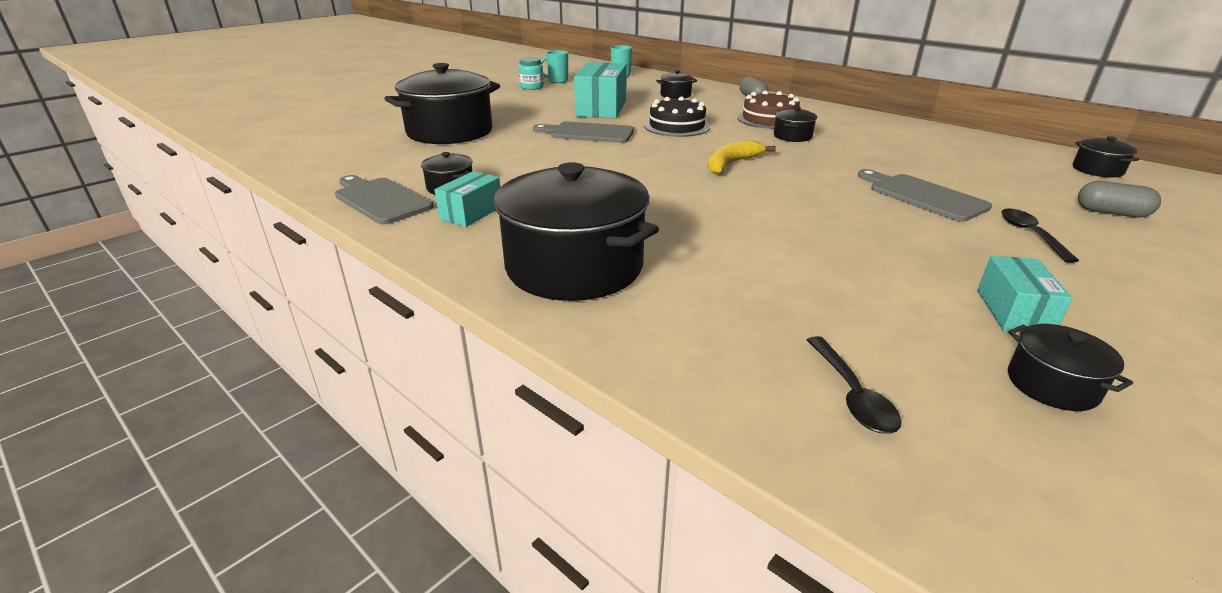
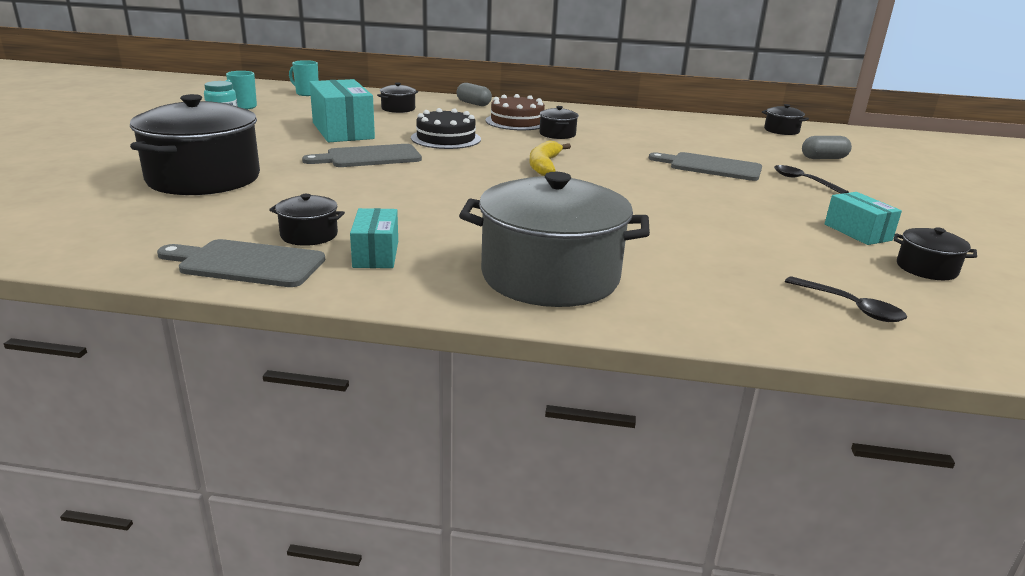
camera: 35 degrees left, 5 degrees down
black pot [494,162,659,301] -> grey pot [459,172,650,307]

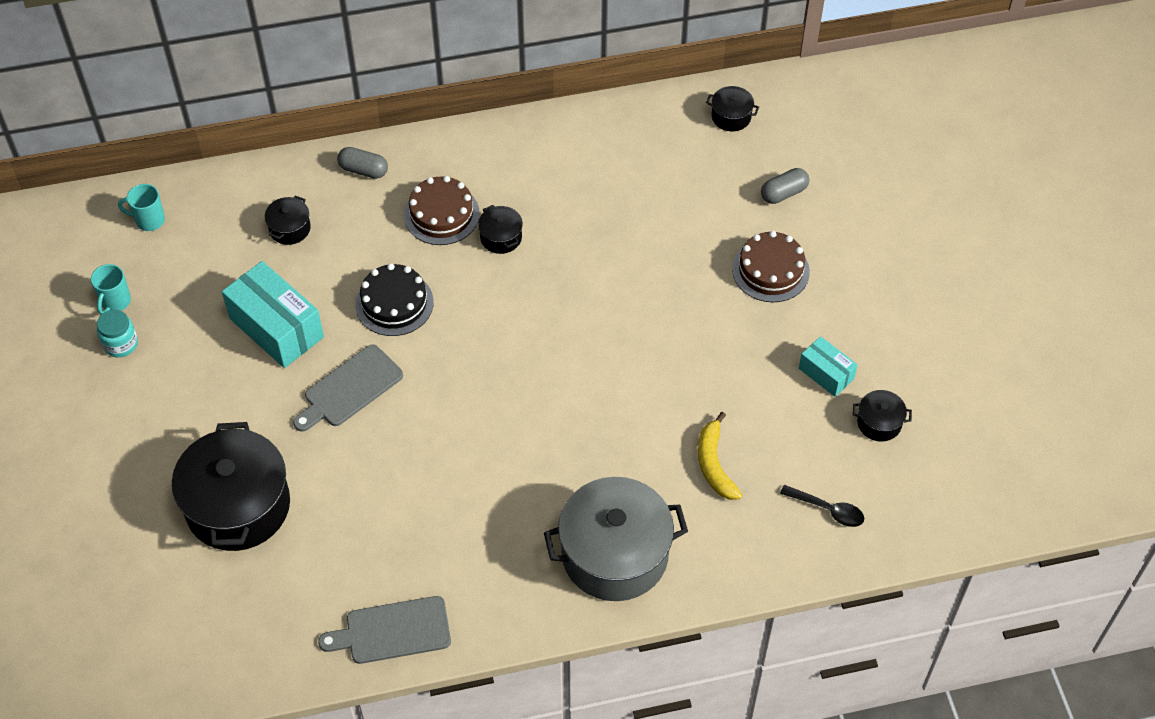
camera: 20 degrees left, 30 degrees up
black pot [269,194,345,246] -> none
turquoise box [350,208,398,268] -> none
yellow banana [529,140,571,176] -> yellow banana moved to [698,412,742,500]
grey cutting board [649,152,762,181] -> none
black spoon [774,165,849,194] -> brown cake [732,231,810,302]

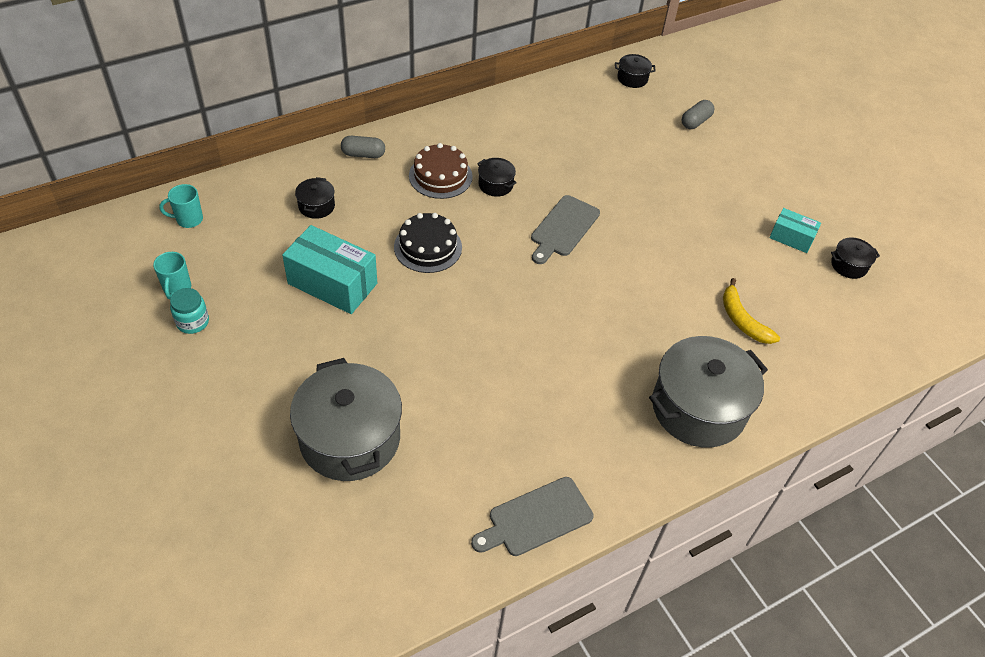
camera: 20 degrees left, 5 degrees down
black pot [172,422,290,551] -> grey pot [290,358,402,481]
grey cutting board [293,345,403,432] -> grey cutting board moved to [531,195,600,264]
brown cake [732,231,810,302] -> none
black spoon [780,485,864,527] -> none

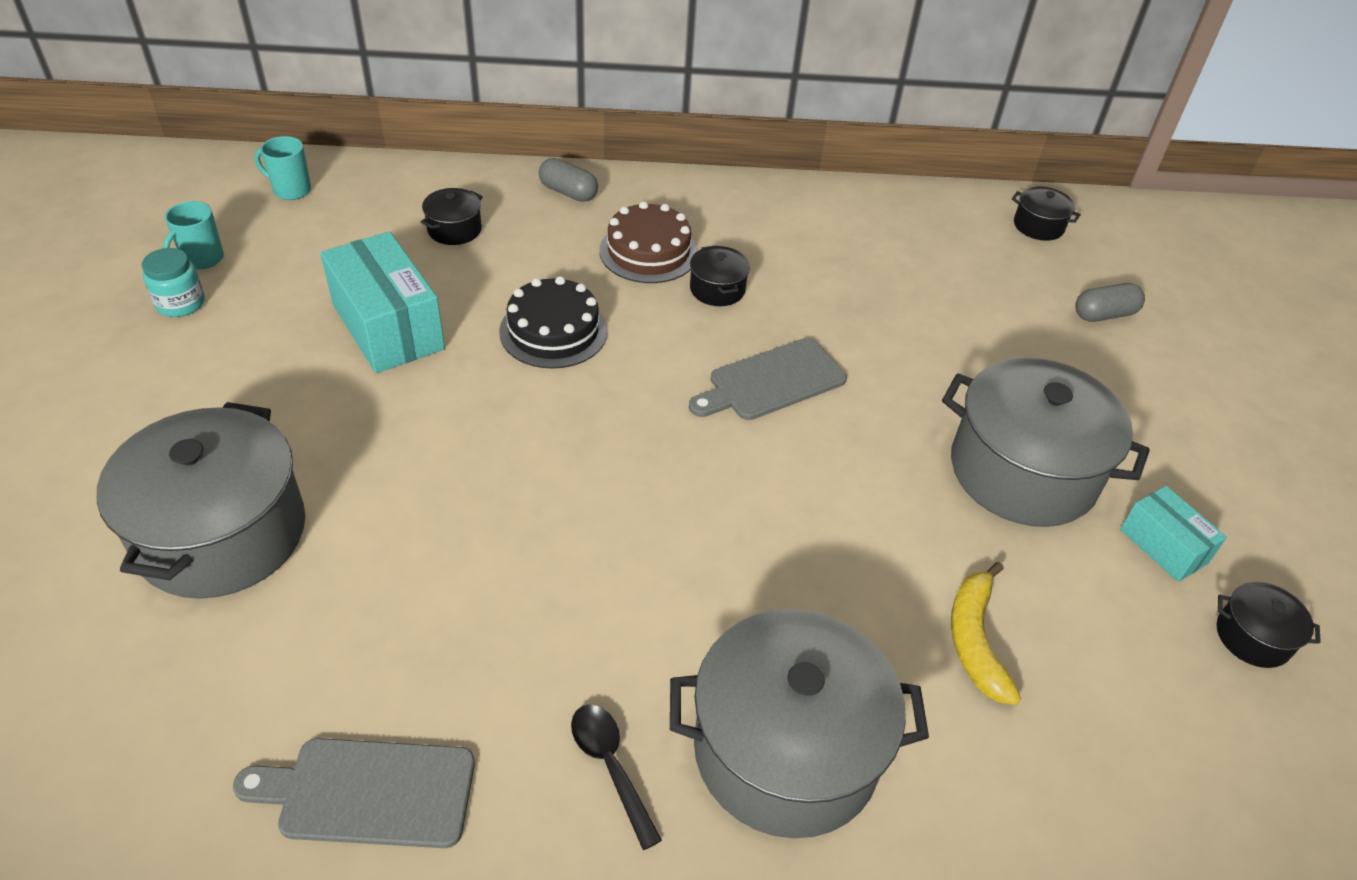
camera: 30 degrees right, 5 degrees down
none -> black spoon [571,704,662,850]
none -> grey pot [942,357,1150,527]

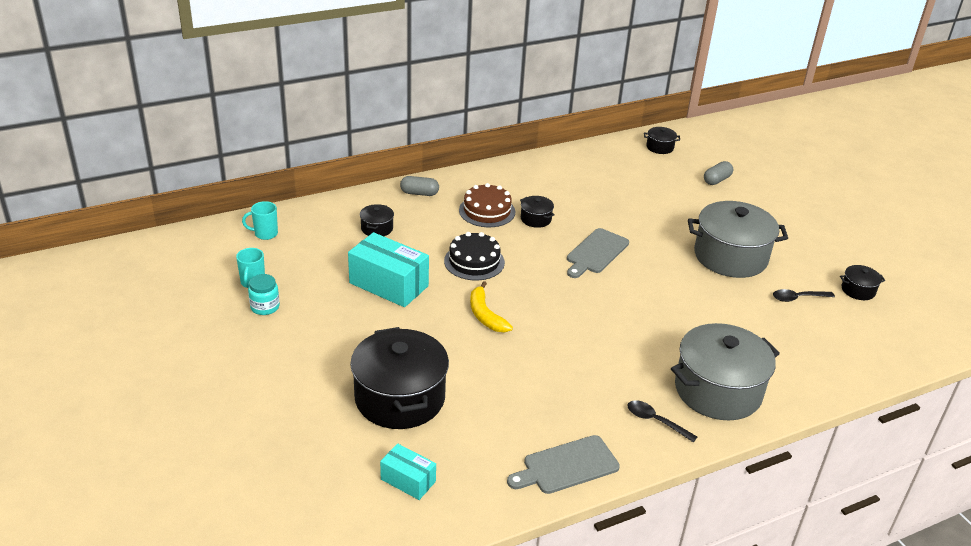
camera: 25 degrees left, 10 degrees down
grey pot [97,402,305,599] -> black pot [350,327,449,429]
yellow banana [951,562,1021,705] -> yellow banana moved to [470,281,513,332]
turquoise box [1120,486,1227,582] -> turquoise box moved to [380,443,436,500]
none -> black spoon [773,289,835,302]

